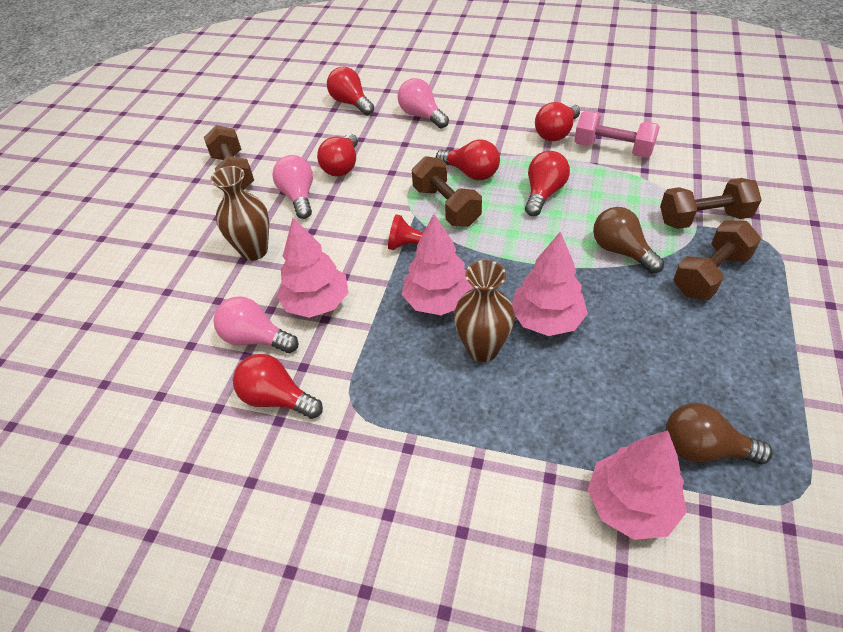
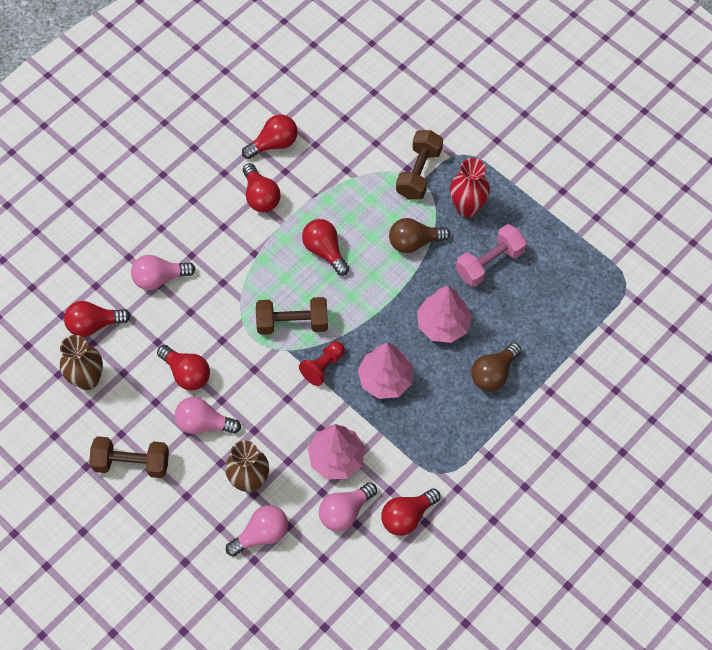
camera: 65 degrees left, 15 degrees up
red light bulb [436,139,500,180] -> red light bulb moved to [242,115,298,159]
brown vase [454,260,515,362] -> brown vase moved to [60,335,103,390]
pink dumbbell [574,111,660,158] -> pink dumbbell moved to [456,224,527,287]
pink tree [588,430,687,540] -> none
brown light bulb [666,403,773,464] -> brown light bulb moved to [471,343,521,391]
brown dumbbell [673,220,761,300] -> red vase [450,158,490,217]
none -> pink light bulb [226,505,288,557]

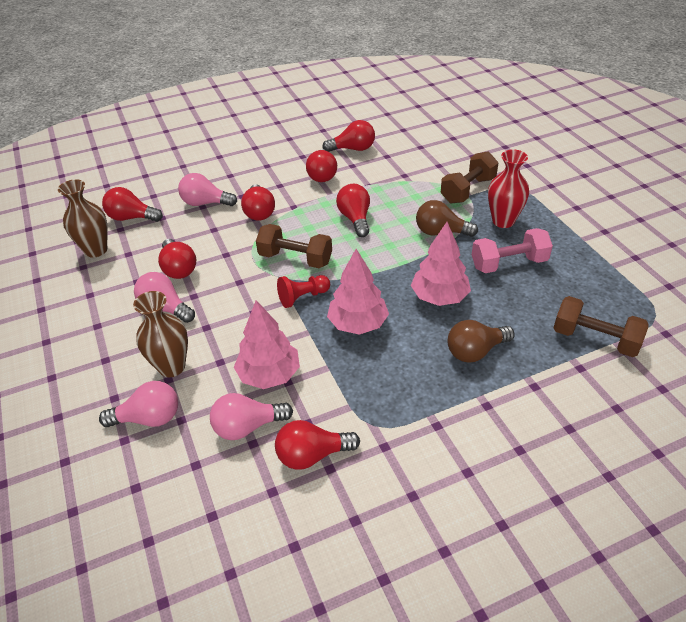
camera: 25 degrees right, 20 degrees down
brown dumbbell [89,436,169,478] -> brown dumbbell moved to [554,296,649,357]
none -> red light bulb [241,184,275,221]

